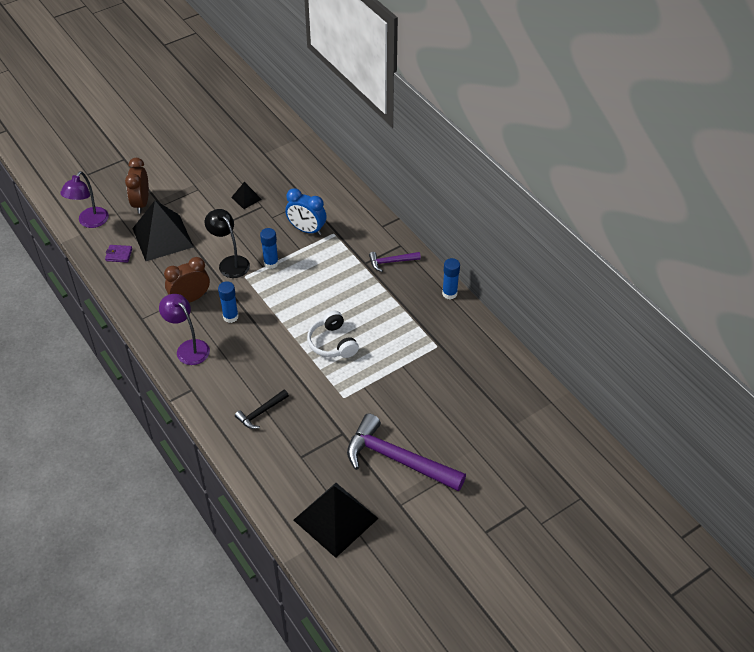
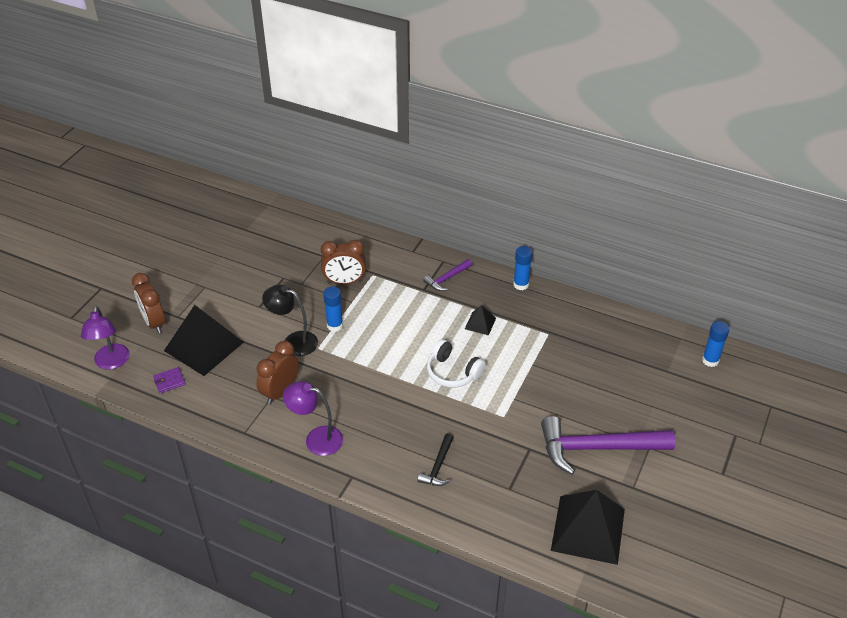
camera: 30 degrees left, 5 degrees down
blue glue stick [218,281,239,323] -> blue glue stick moved to [702,321,729,367]
black pyramid [231,182,262,209] -> black pyramid moved to [465,305,496,335]
blue clock [285,188,327,235] -> brown clock [321,240,366,285]

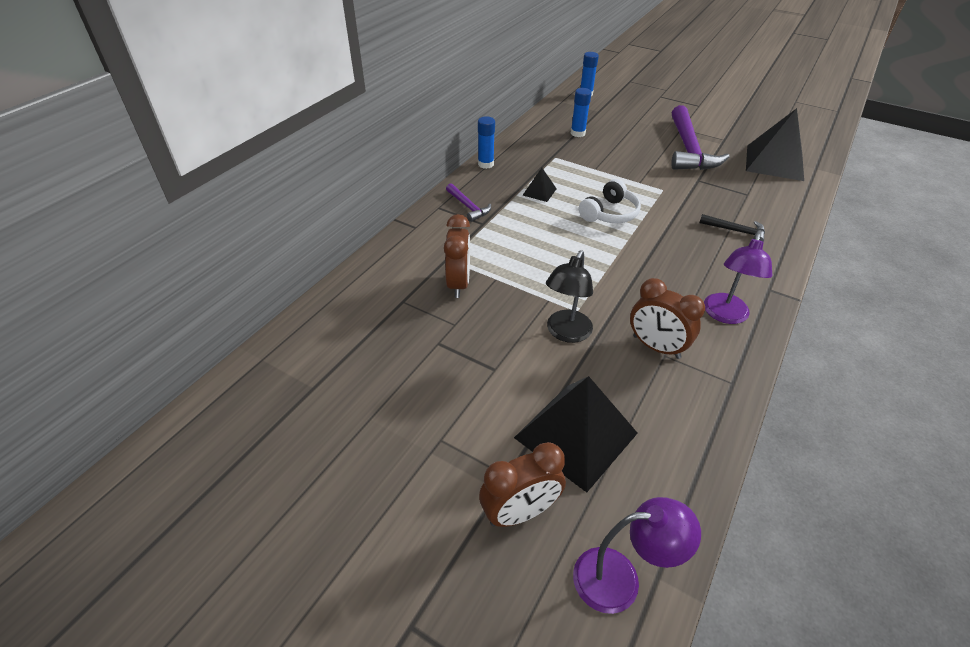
camera: 85 degrees left, 0 degrees up
purple wallet [153,367,186,393] -> none
blue glue stick [323,286,343,332] -> blue glue stick moved to [571,88,592,137]

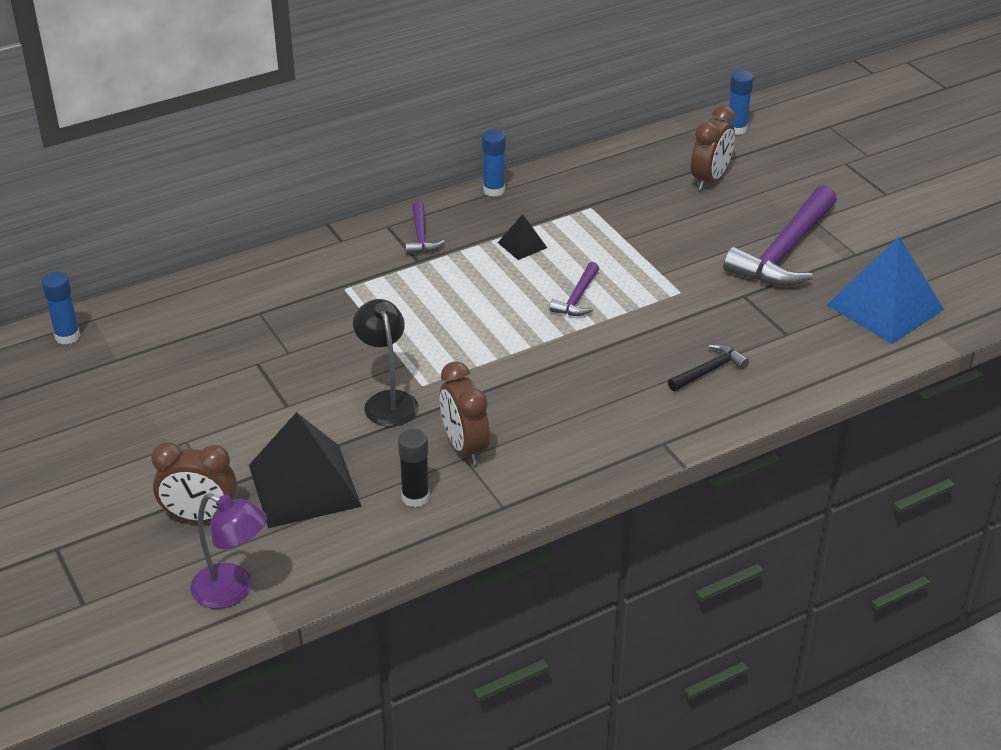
camera: 30 degrees right, 5 degrees down
brown clock [444,214,470,298] -> brown clock moved to [691,105,736,190]
black lamp [546,250,593,343] -> black lamp turned 105 degrees clockwise [353,299,419,427]
blue glue stick [571,88,592,137] -> blue glue stick moved to [42,272,80,345]
white headphones [579,179,641,223] -> purple hammer [549,262,599,316]
black hammer [699,214,765,242] -> black hammer turned 90 degrees counterclockwise [668,344,749,391]
purple lamp [704,233,772,324] -> none
black pyramid [746,108,804,181] -> blue pyramid [827,237,944,344]
none -> black glue stick [398,429,430,507]

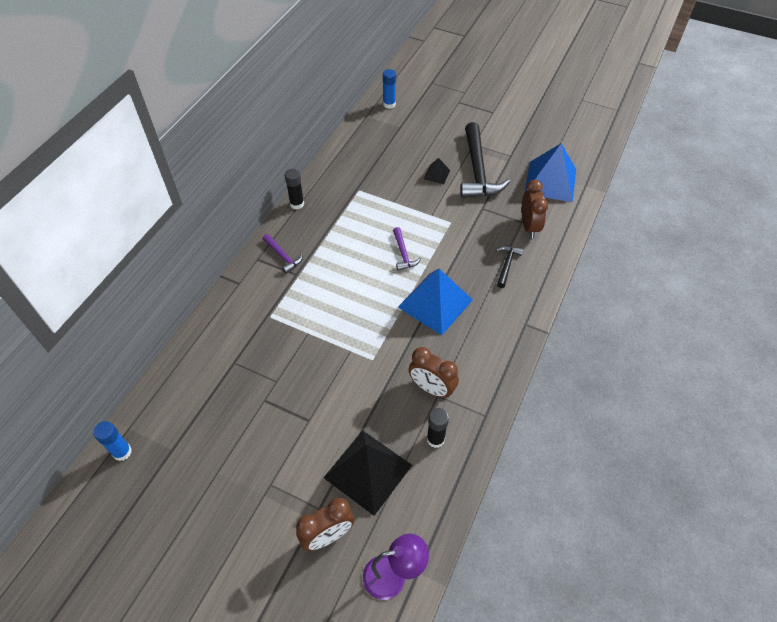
camera: 35 degrees left, 15 degrees up
black lamp [353,299,419,427] -> none
blue glue stick [482,129,506,197] -> black glue stick [285,169,304,209]
black pyramid [498,214,547,260] -> black pyramid moved to [424,158,450,184]
brown clock [691,105,736,190] -> brown clock moved to [522,180,548,238]
purple hammer [723,185,837,286] -> black hammer [460,122,510,198]
none -> blue pyramid [398,269,473,335]

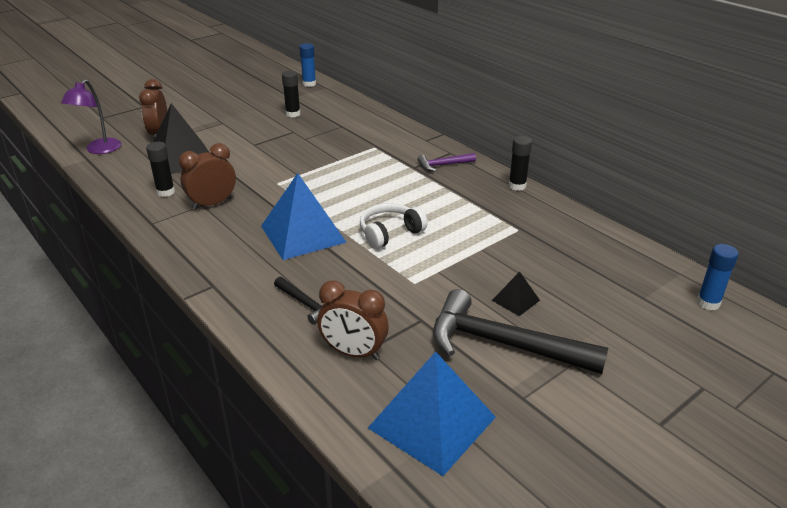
camera: 115 degrees right, 20 degrees down
purple hammer [393,227,421,271] -> white headphones [360,203,428,249]
none -> black glue stick [282,71,300,118]

